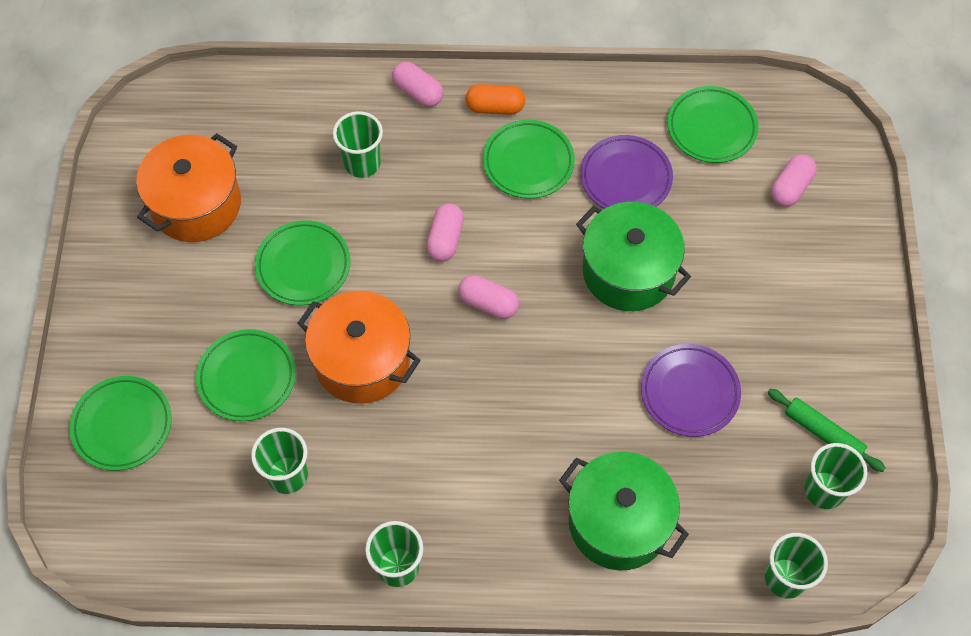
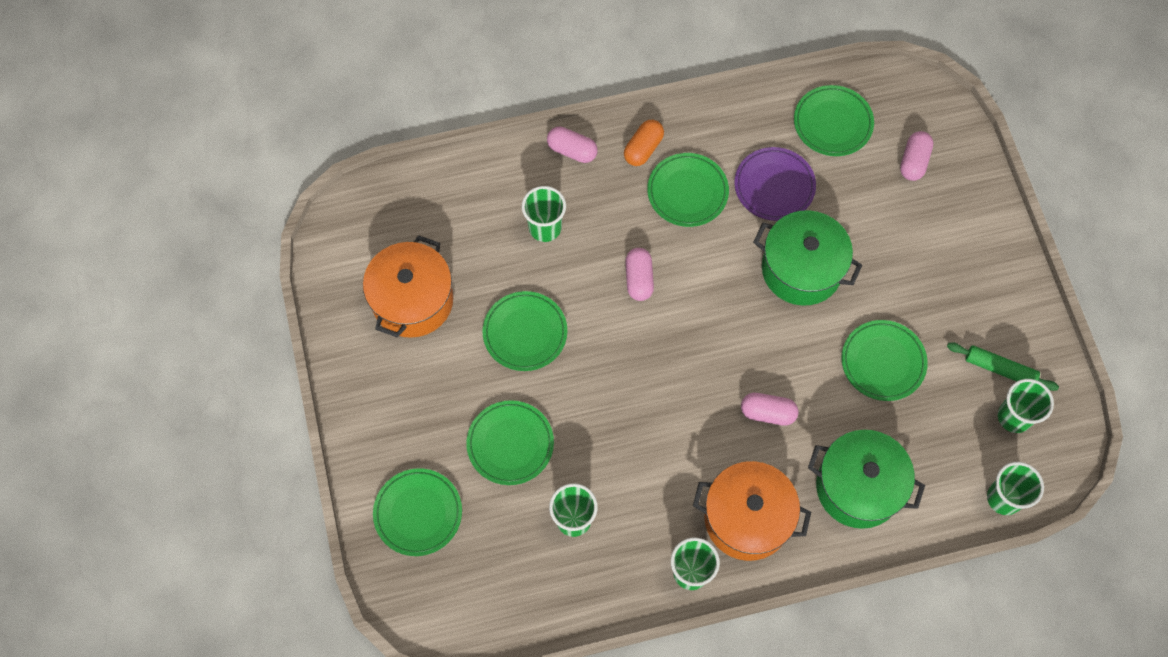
camera: 15 degrees left, 5 degrees up
orange pot [297,291,421,404] -> orange pot moved to [693,461,811,561]
pink capsule [458,275,519,319] -> pink capsule moved to [741,393,798,426]
orange capsule [465,84,525,115] -> orange capsule turned 45 degrees counterclockwise [624,120,664,166]
purple plate [641,344,741,437] -> green plate [841,320,928,401]

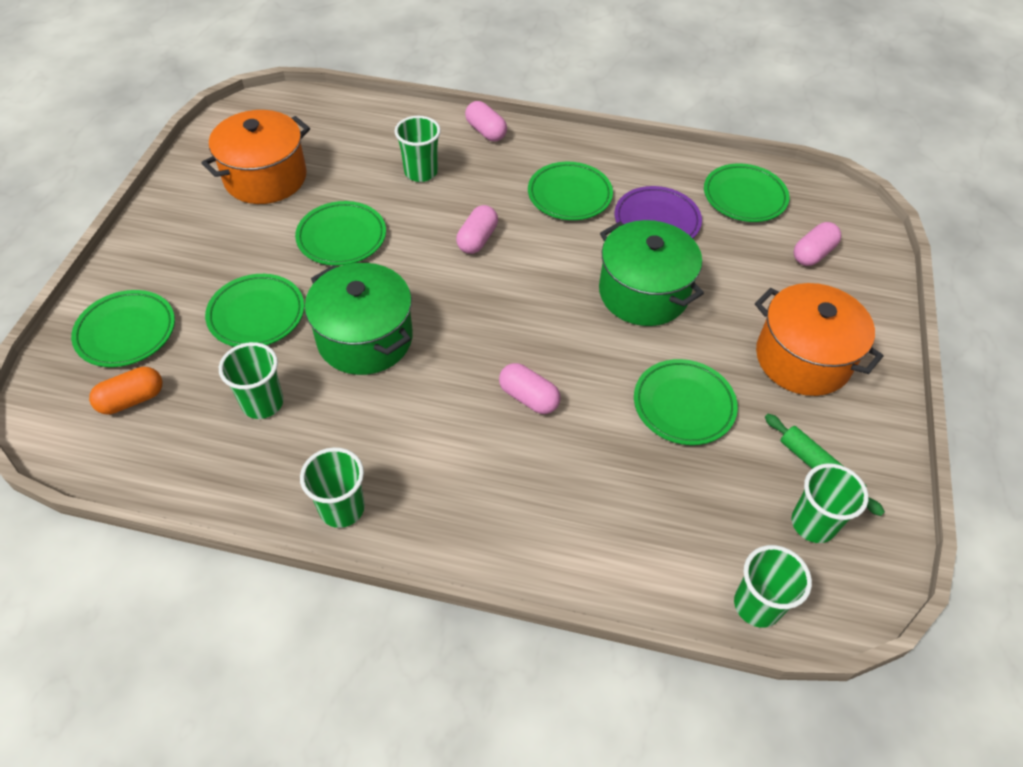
camera: 25 degrees right, 15 degrees down
orange capsule [624,120,664,166] -> orange capsule moved to [89,367,163,415]
orange pot [693,461,811,561] -> orange pot moved to [755,283,884,396]
green pot [808,430,925,529] -> green pot moved to [305,263,413,375]

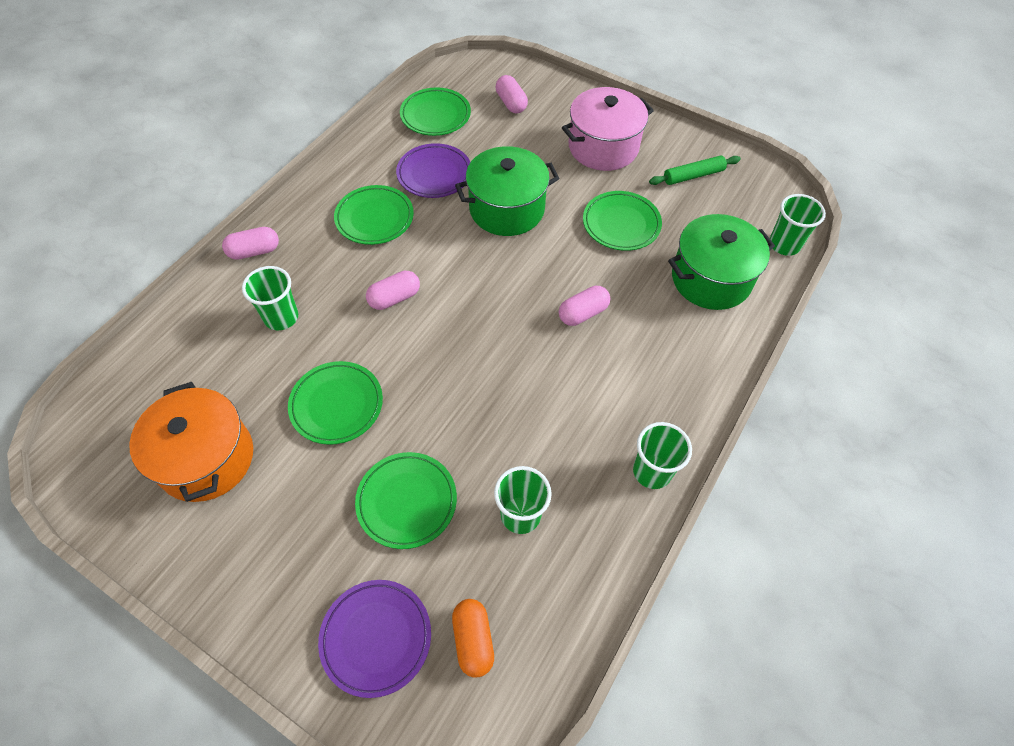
camera: 70 degrees left, 5 degrees up
green plate [71,290,175,367] -> purple plate [318,580,431,698]
green pot [305,263,413,375] -> green pot moved to [668,214,775,310]
pink capsule [456,205,498,254] -> pink capsule turned 75 degrees counterclockwise [366,271,420,310]
orange pot [755,283,884,396] -> pink pot [562,87,654,171]
green cup [792,463,869,543] -> none

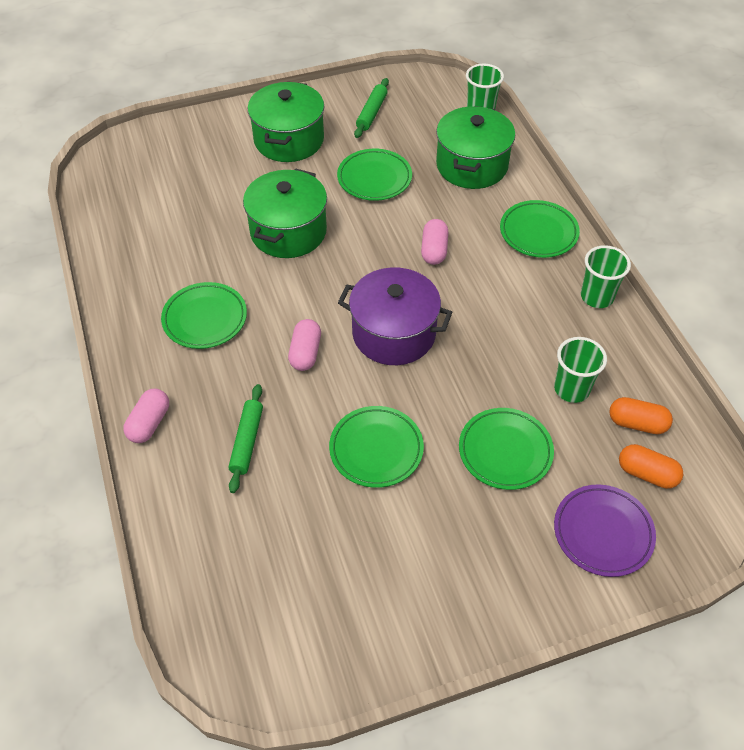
camera: 50 degrees left, 5 degrees down
orange pot [129,382,253,502] -> none
green cup [242,266,298,330] -> green rolling pin [228,384,263,493]
purple plate [396,143,470,198] -> none
green plate [400,87,471,136] -> green plate moved to [500,200,580,258]
pink capsule [496,75,528,114] -> none
pink pot [562,87,654,171] -> green pot [248,82,324,162]
none -> purple pot [338,267,452,365]
none -> orange capsule [609,397,673,434]

